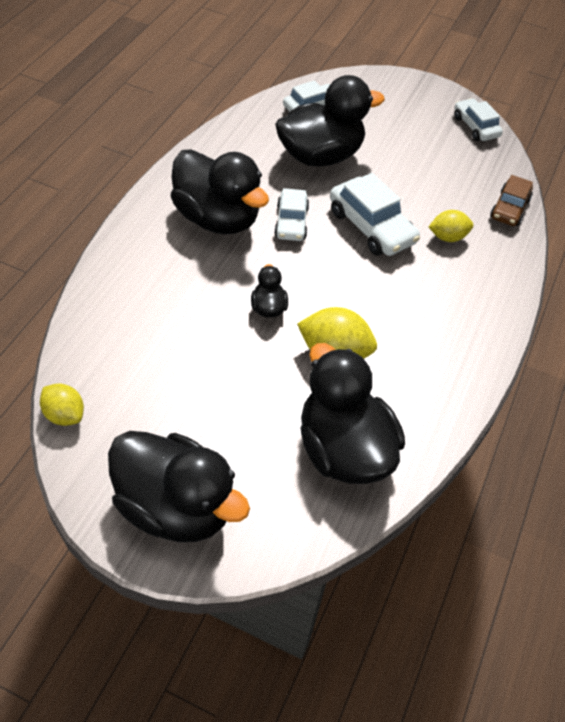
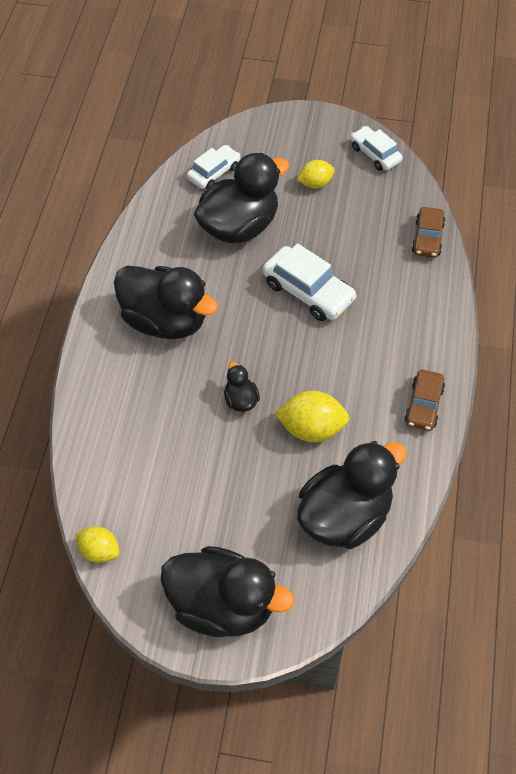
camera: 10 degrees left, 5 degrees up
white car [274,188,309,241] -> none
black duck [300,343,405,484] -> black duck turned 90 degrees clockwise [297,441,407,549]
yellow lemon [429,210,473,242] -> yellow lemon moved to [297,160,334,189]
none -> brown car [404,370,445,431]

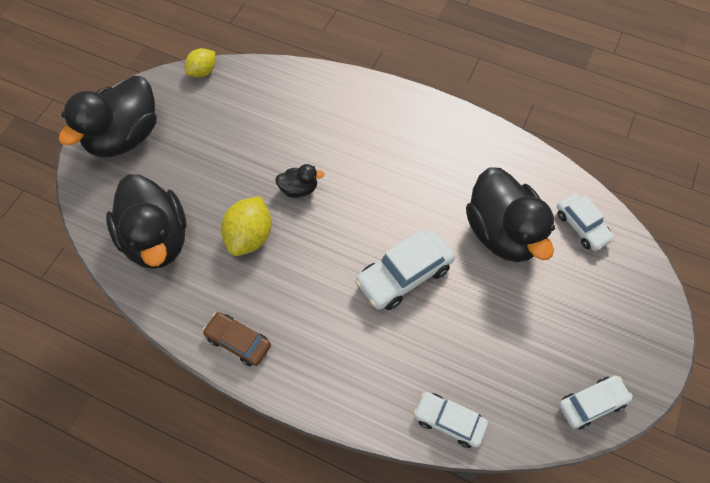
camera: 105 degrees right, 5 degrees up
black duck [114,266,218,339] -> none
yellow lemon [297,160,334,189] -> none
brown car [412,207,445,258] -> white car [413,392,488,448]

